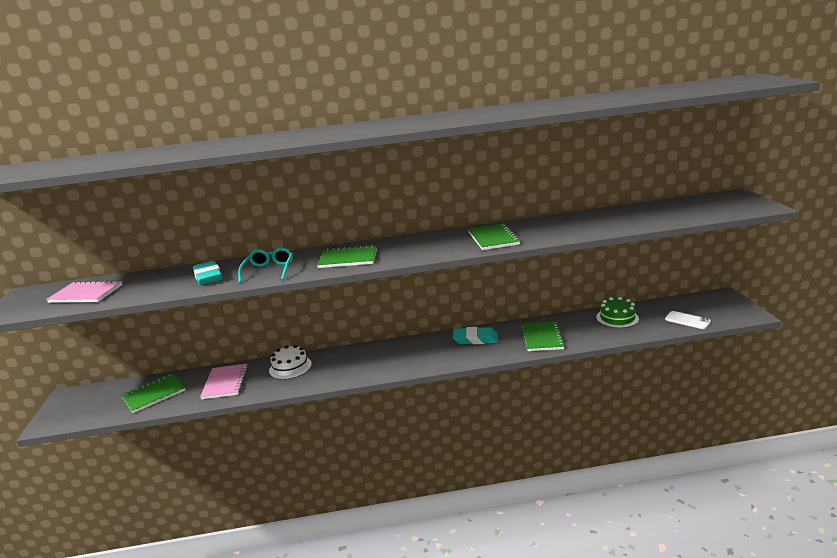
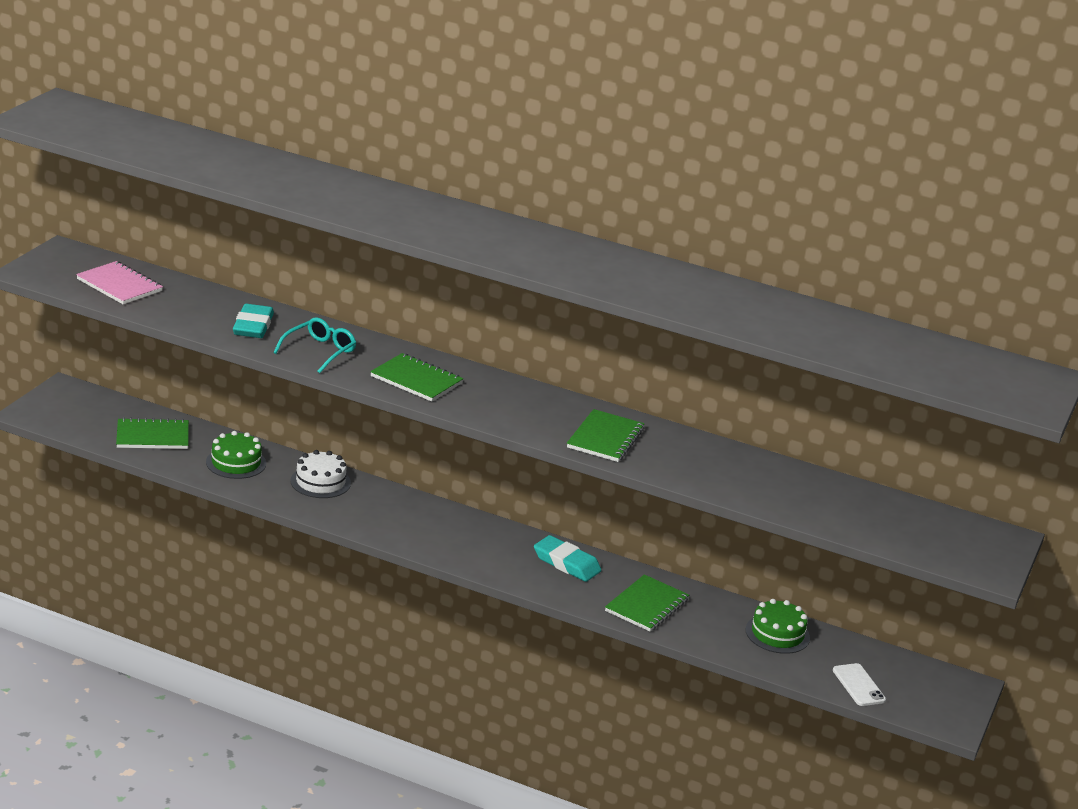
camera: 25 degrees right, 5 degrees up
pink notebook [200,364,248,399] -> green cake [206,431,266,479]

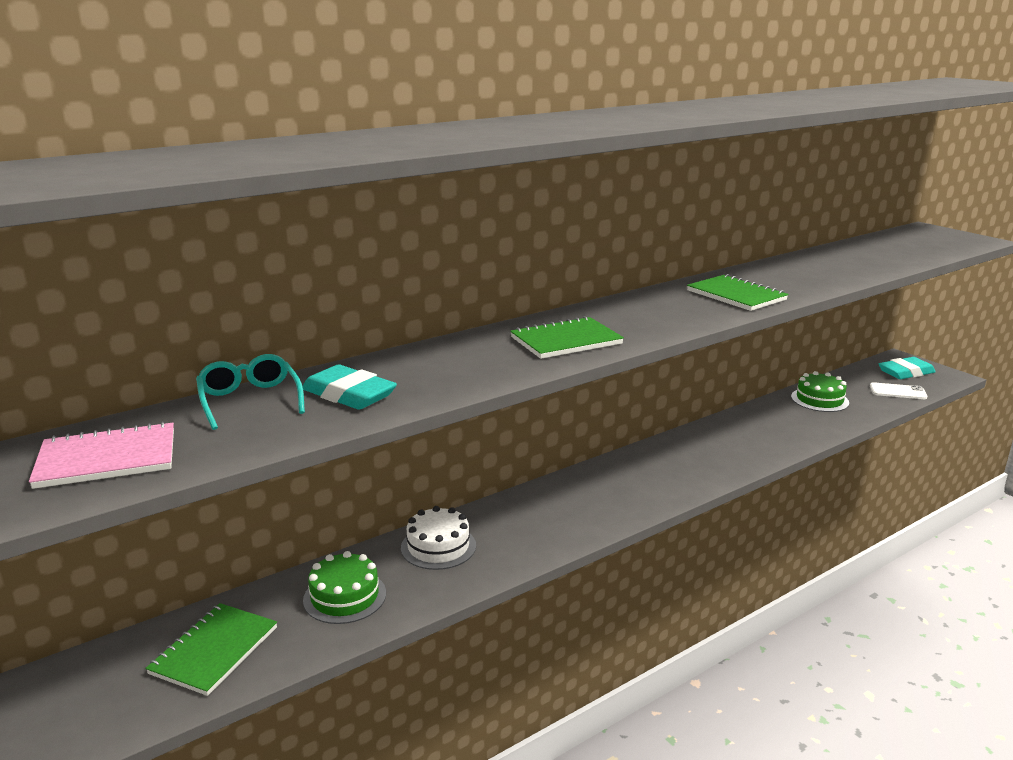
camera: 55 degrees left, 5 degrees down
turquoise glasses [273,317,356,373] -> turquoise glasses moved to [196,354,305,430]
turquoise eraser [534,535,602,582] -> turquoise eraser moved to [879,357,936,379]
green notebook [605,574,689,631] -> none

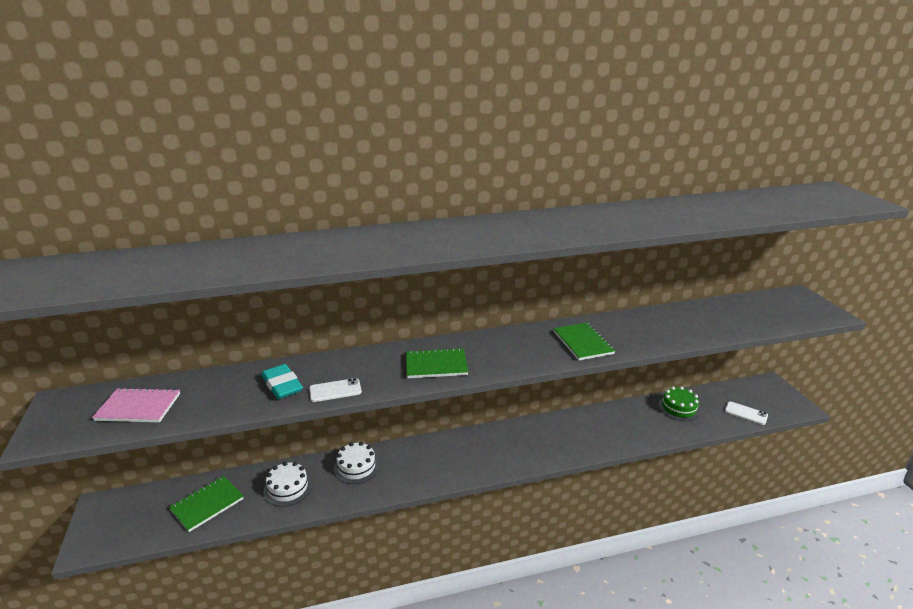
camera: 20 degrees right, 5 degrees up
turquoise glasses [196,354,305,430] -> none
green cake [303,551,386,624] -> white cake [264,462,312,507]
turquoise eraser [879,357,936,379] -> none
none -> white phone [309,378,362,402]

